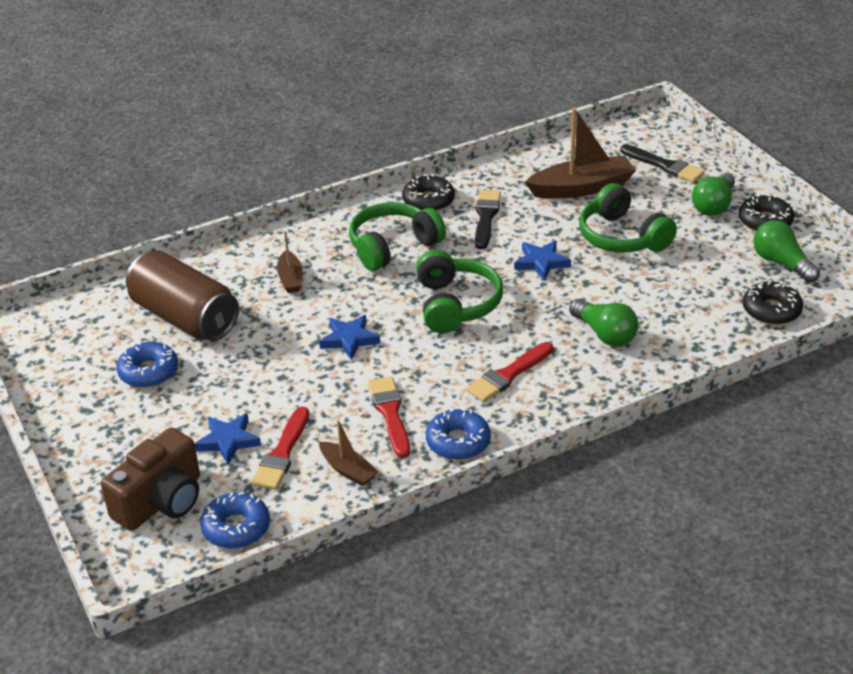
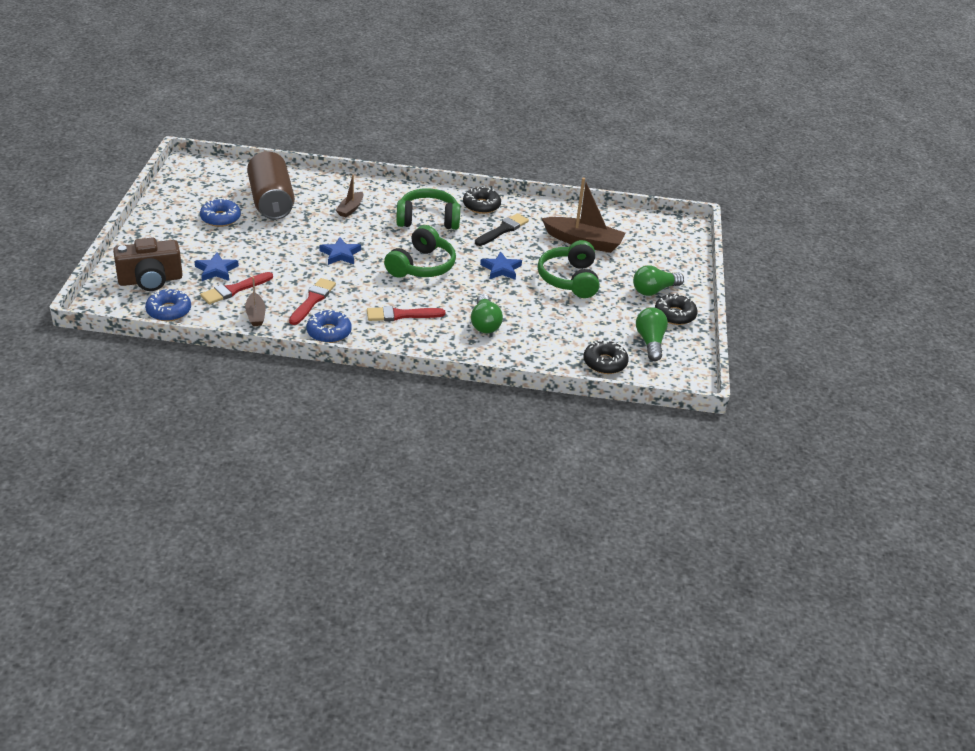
camera: 30 degrees right, 0 degrees up
black brush [620,145,705,183] -> none

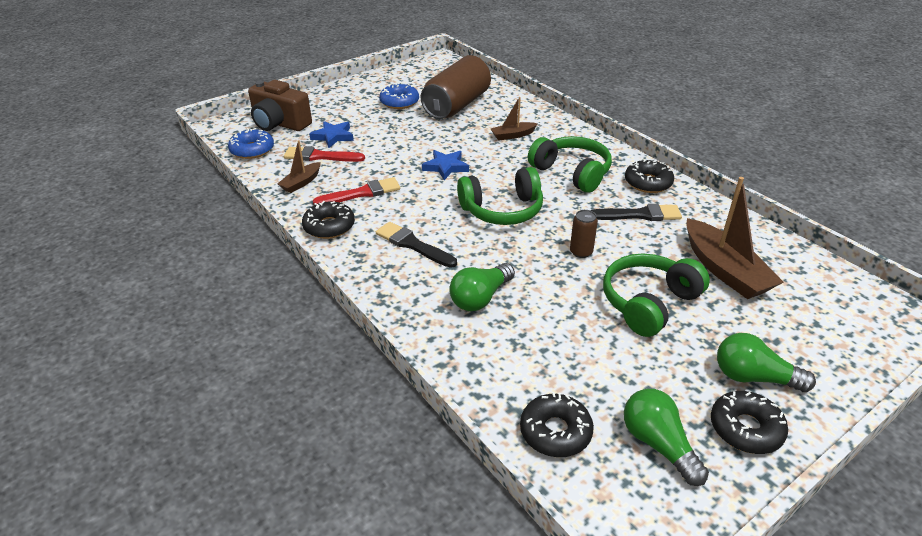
camera: 50 degrees right, 0 degrees up
blue donut [306,310,352,343] -> black donut [302,201,355,239]
red brush [367,306,445,321] -> black brush [376,222,457,268]
blue star [480,251,522,280] -> brown can [570,210,598,258]
green light bulb [636,307,668,361] -> green light bulb turned 75 degrees counterclockwise [624,389,709,486]

